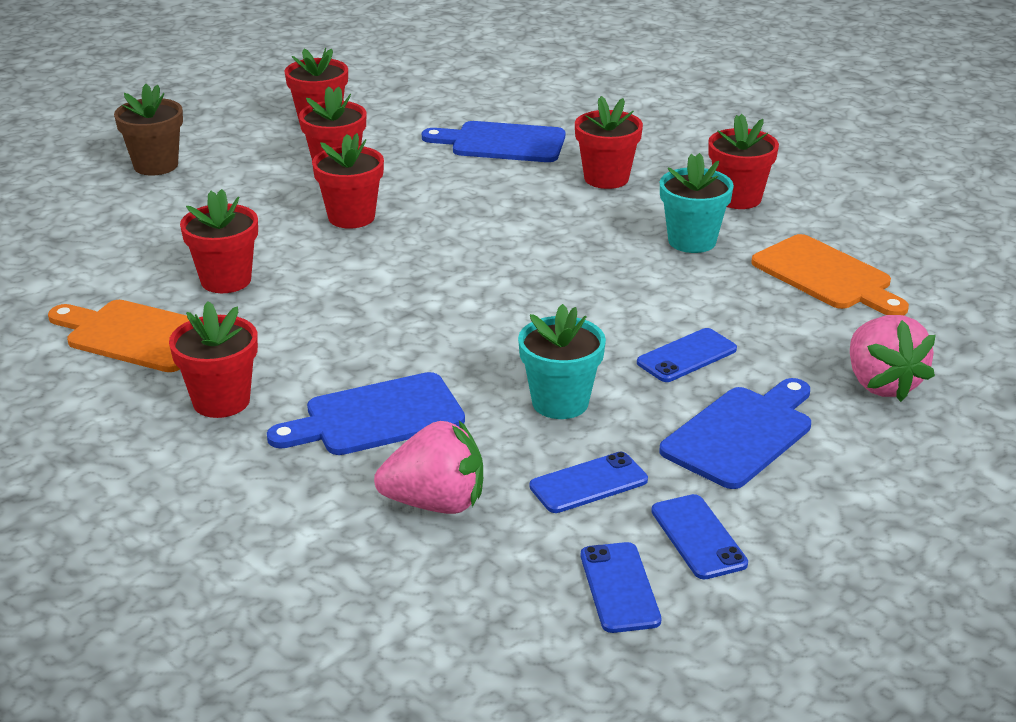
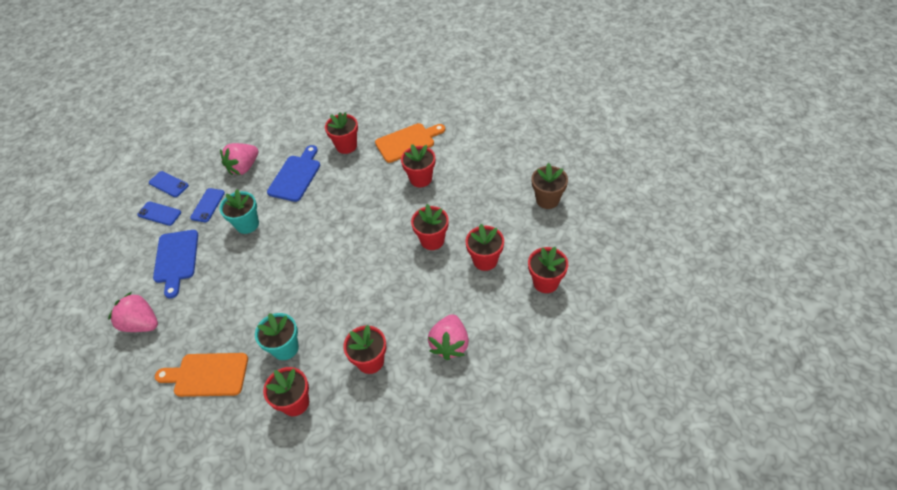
camera: 135 degrees right, 20 degrees up
blue cutting board [422,121,565,162] -> pink strawberry [428,314,469,360]
blue phone [637,328,737,382] -> none

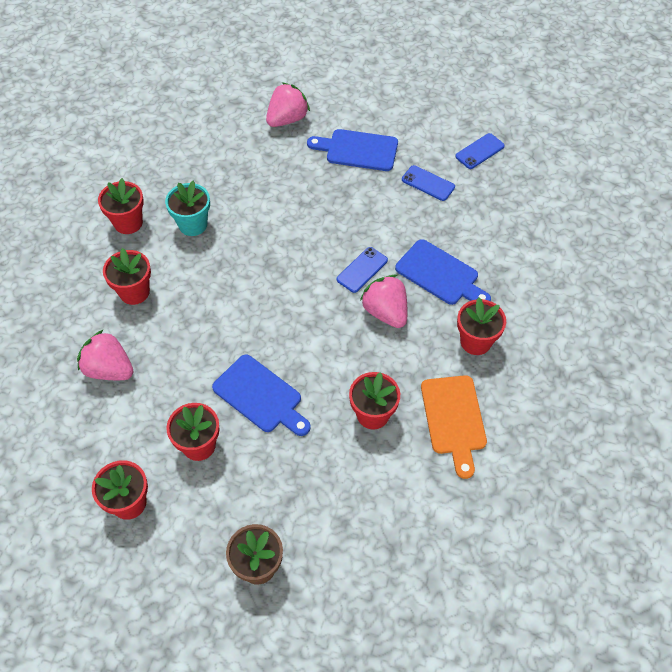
camera: 105 degrees right, 5 degrees up
blue phone [137,201,181,226] -> blue phone moved to [337,247,388,293]
orange cutting board [155,353,248,397] -> none
turquoise flower pot [219,189,259,234] -> none
pink strawberry [220,143,259,175] -> pink strawberry moved to [360,275,408,328]
red flower pot [411,204,449,250] -> blue cutting board [212,354,311,436]

